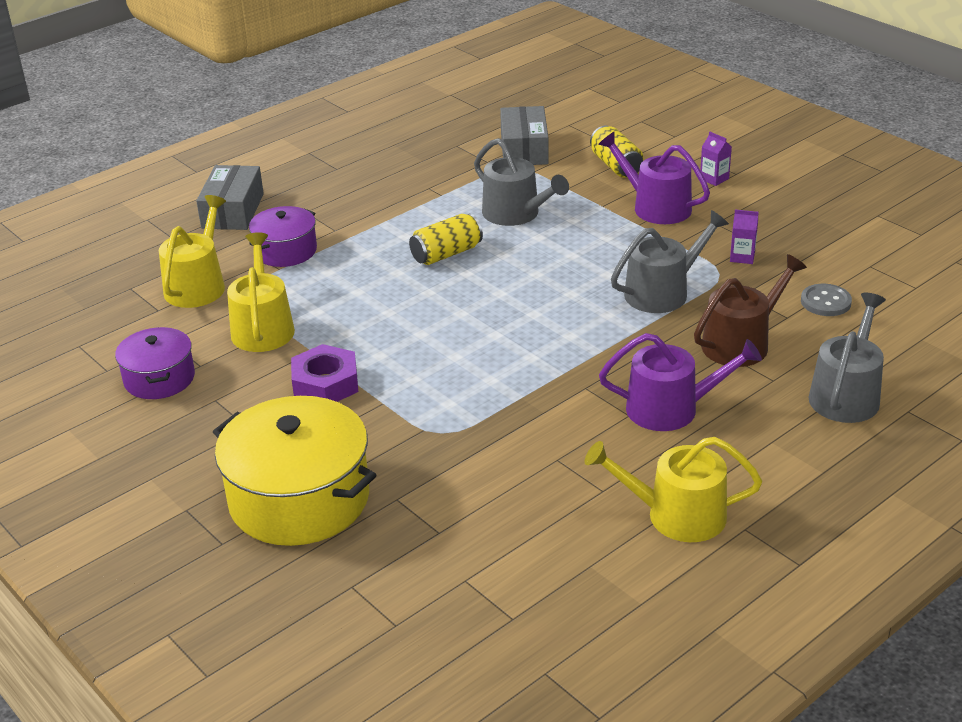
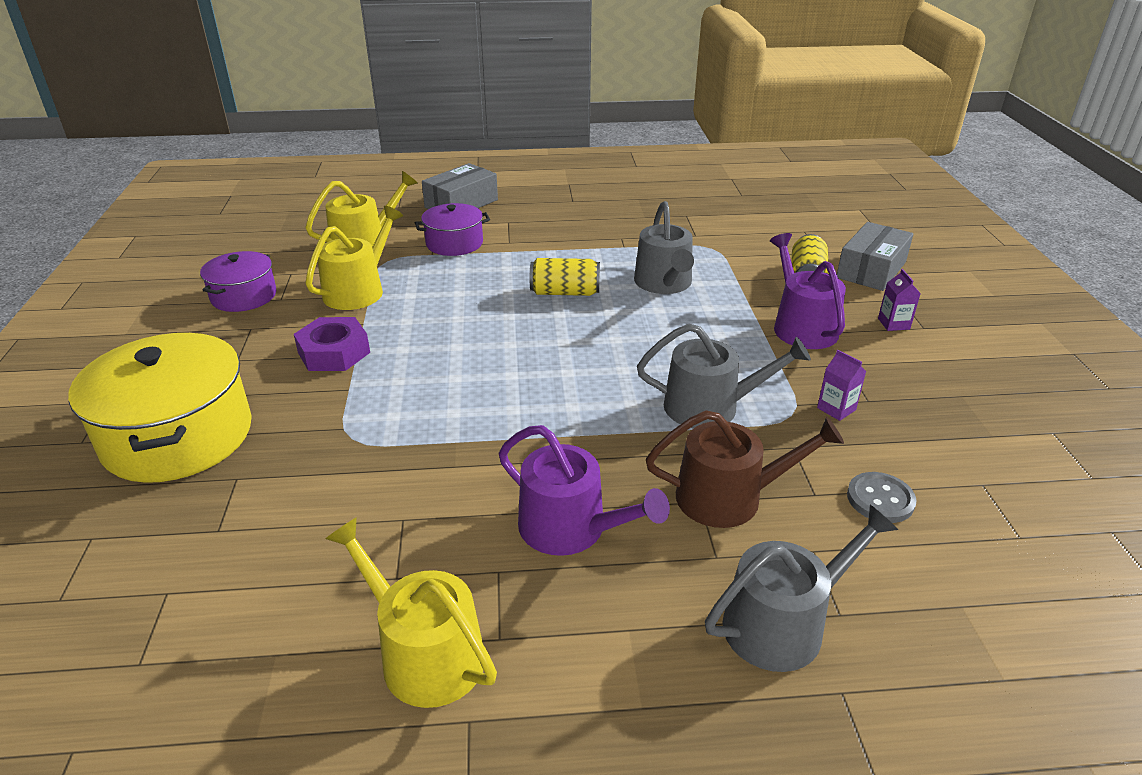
camera: 35 degrees right, 0 degrees up
grey box [500,106,549,165] -> grey box moved to [837,222,913,291]

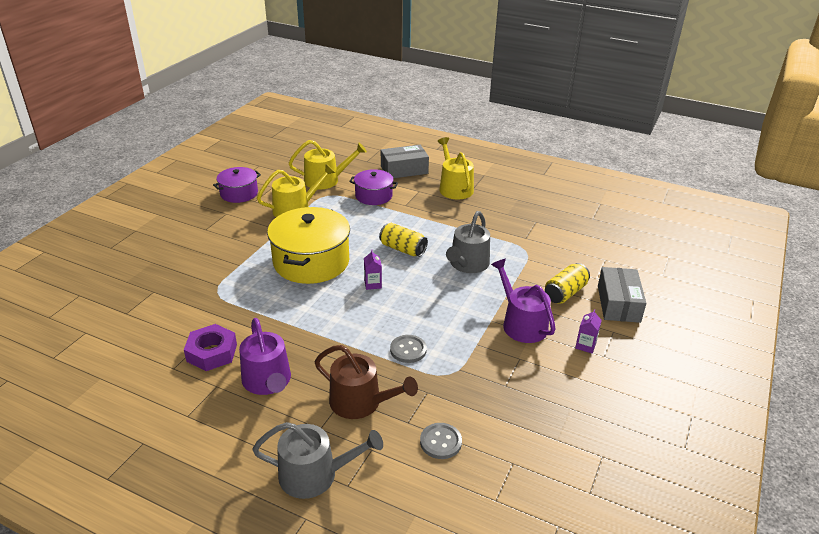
camera: 30 degrees right, 0 degrees up
yellow pot [68,333,252,483] -> yellow pot moved to [267,207,350,284]
purple nut [294,317,370,371] -> purple nut moved to [184,324,237,371]
yellow watering can [325,517,497,708] -> yellow watering can moved to [437,137,474,200]
grey watering can [637,323,811,429] -> grey button [390,335,427,363]
purple watering can [770,233,846,349] -> purple watering can turned 45 degrees counterclockwise [491,259,556,343]
purple carton [817,350,866,421] -> purple carton moved to [364,250,382,290]
grey box [837,222,913,291] -> grey box turned 60 degrees counterclockwise [598,267,646,323]

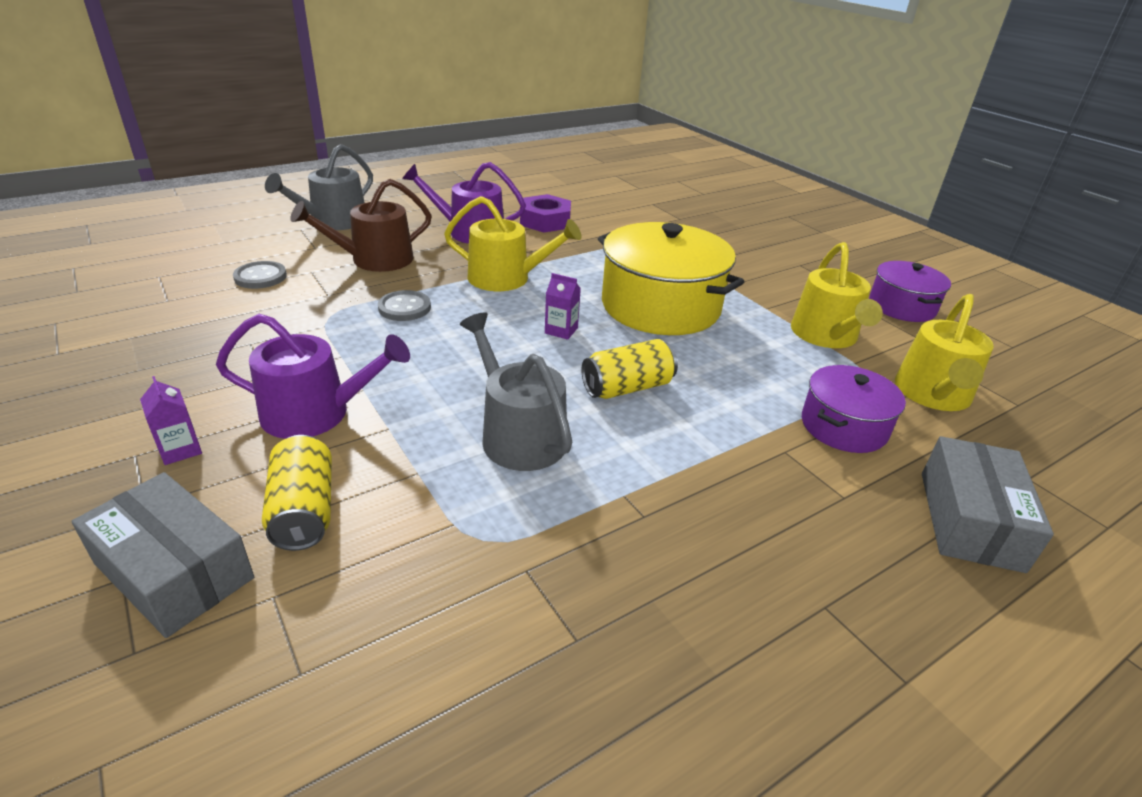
camera: 120 degrees right, 0 degrees up
yellow watering can [437,137,474,200] -> yellow watering can moved to [444,196,582,291]

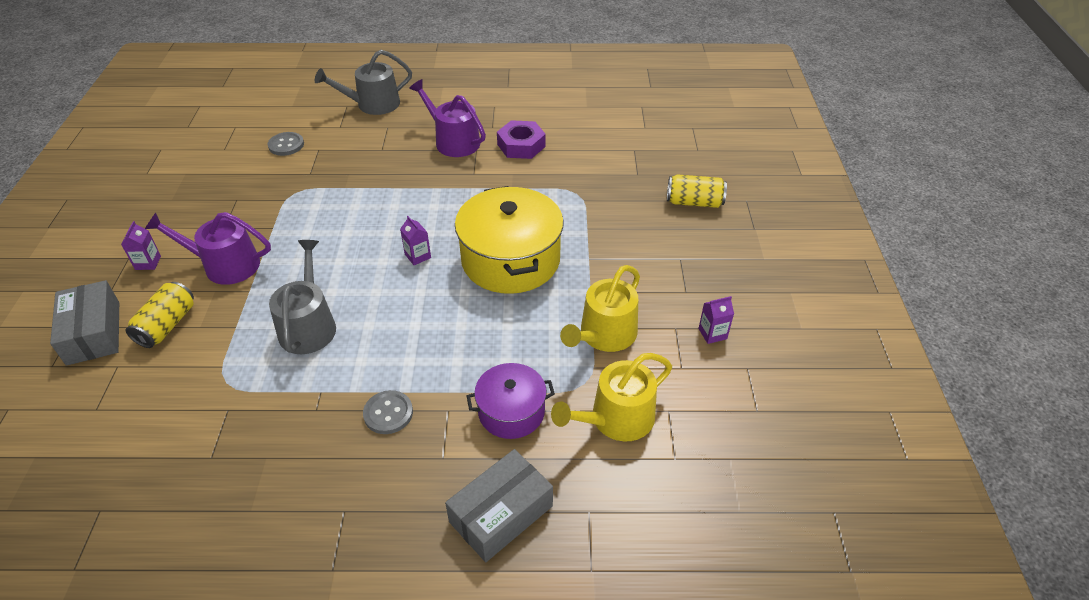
camera: 35 degrees right, 10 degrees up
purple watering can [216,314,410,439] -> purple watering can turned 150 degrees clockwise [145,212,271,285]
brown watering can [290,179,432,272] -> none
grey button [378,290,431,321] -> grey button moved to [363,390,413,434]
yellow watering can [444,196,582,291] -> none
yellow can [581,339,678,399] -> yellow can moved to [667,174,727,208]
purple pot [869,261,951,322] -> purple carton [698,296,734,344]

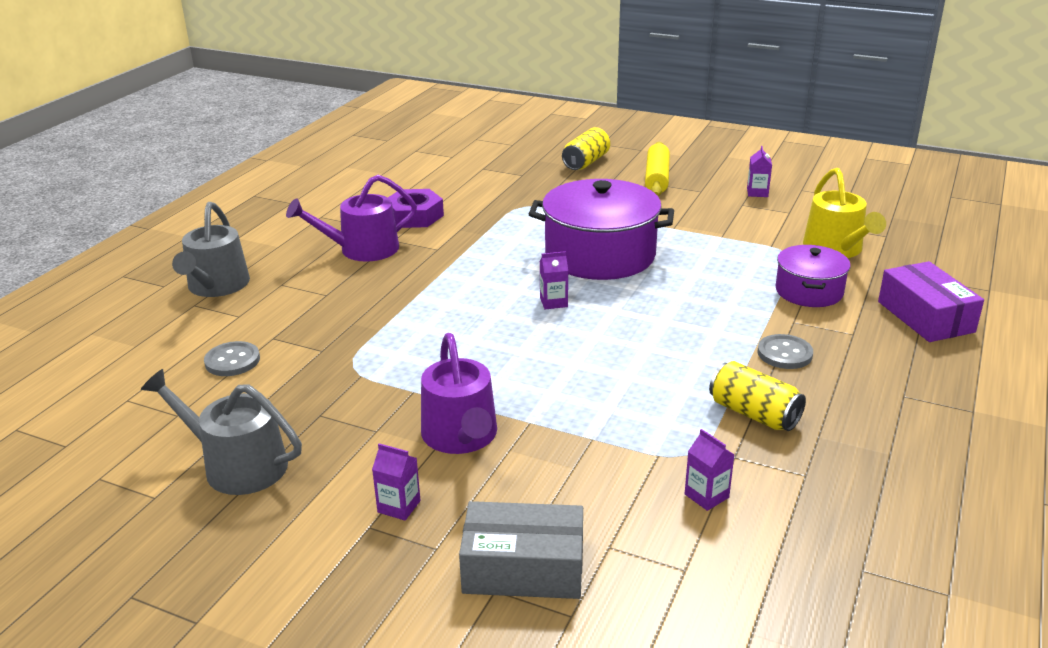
camera: 65 degrees left, 15 degrees down
yellow can [126,282,194,348] -> yellow can moved to [709,361,806,431]
purple watering can [145,212,271,285] -> purple watering can turned 45 degrees counterclockwise [421,333,497,454]
grey watering can [269,240,336,354] -> grey watering can moved to [141,369,302,495]
grey box [445,449,553,562] -> purple box [878,261,984,342]
yellow pot [455,186,564,294] -> purple pot [529,179,674,280]
yellow watering can [560,265,640,352] -> none
none -> yellow rolling pin [645,142,670,196]
none -> purple carton [685,429,734,511]

